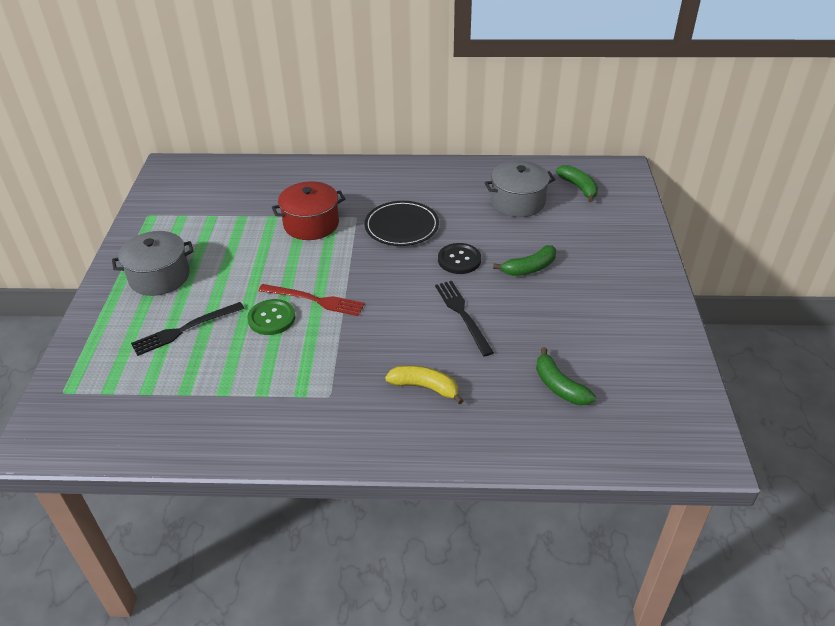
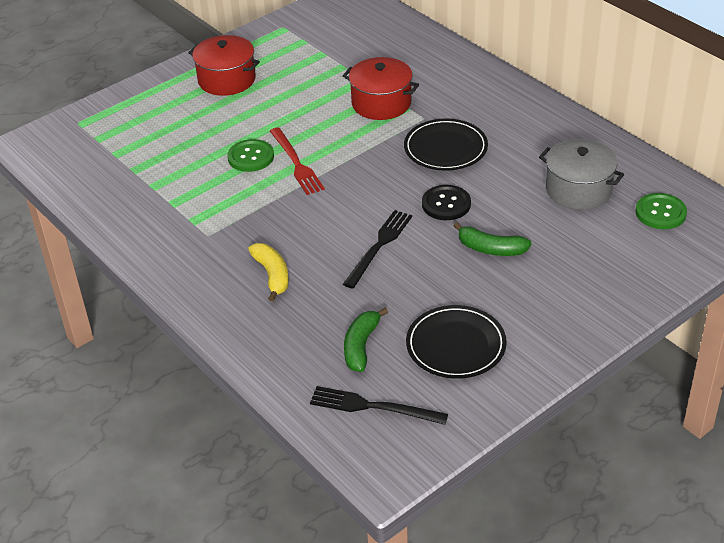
camera: 50 degrees right, 0 degrees up
grey pot [112,231,194,296] -> red pot [188,35,260,96]
black fork [131,302,244,356] -> black fork moved to [310,386,448,425]
green banana [556,165,598,202] -> green button [636,193,687,229]
none -> black plate [406,305,507,379]

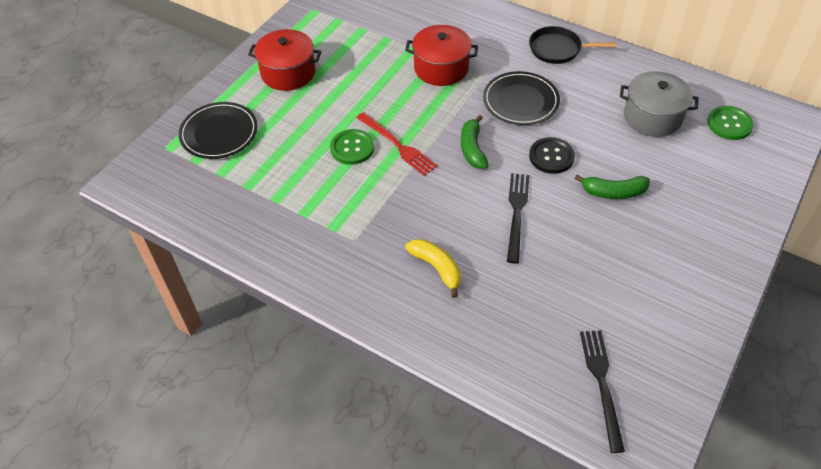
camera: 20 degrees left, 10 degrees up
black fork [310,386,448,425] -> black fork turned 90 degrees clockwise [580,330,625,453]
green banana [344,308,388,372] -> green banana moved to [461,115,489,169]
black plate [406,305,507,379] -> black plate moved to [179,102,258,159]
none -> black pan [529,26,616,64]

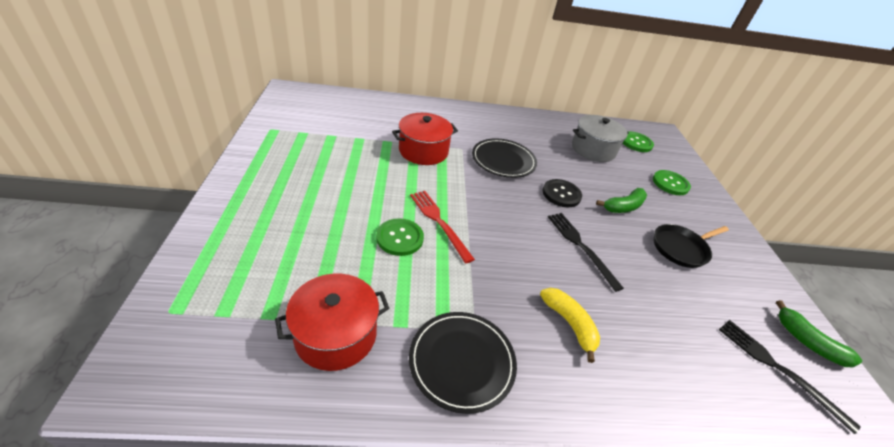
camera: 40 degrees left, 10 degrees down
black plate [179,102,258,159] -> black plate moved to [409,312,517,414]
red pot [248,29,321,91] -> red pot moved to [275,274,389,371]
red fork [356,112,437,176] -> red fork turned 135 degrees counterclockwise [410,191,475,263]
yellow banana [405,239,461,298] -> yellow banana turned 45 degrees clockwise [540,288,600,363]
green banana [461,115,489,169] -> green banana moved to [776,300,862,367]
black pan [529,26,616,64] -> black pan moved to [654,224,729,268]
none -> green button [653,170,691,195]

